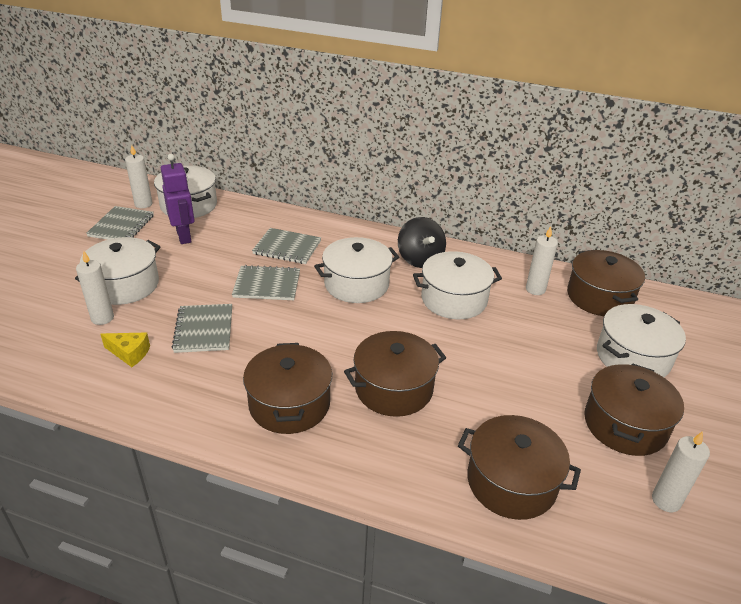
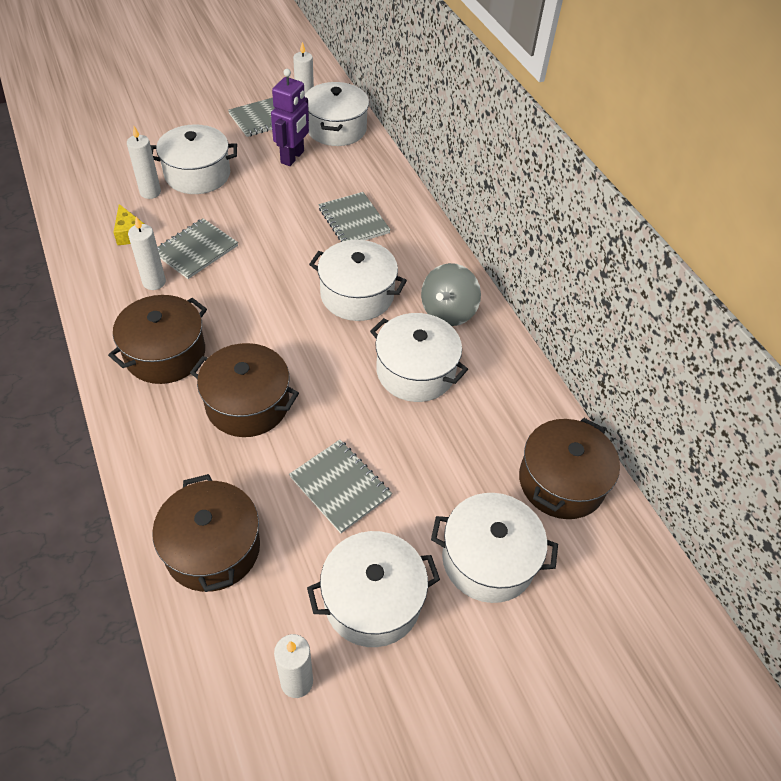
camera: 45 degrees right, 15 degrees up
grey notebook [232,265,300,300] -> grey notebook moved to [289,440,392,533]
black spinning top [398,217,446,268] -> grey spinning top [421,263,481,326]
white candle [526,226,558,295] -> white candle moved to [128,217,166,290]
brown pot [584,363,684,456] -> white pot [307,531,440,647]

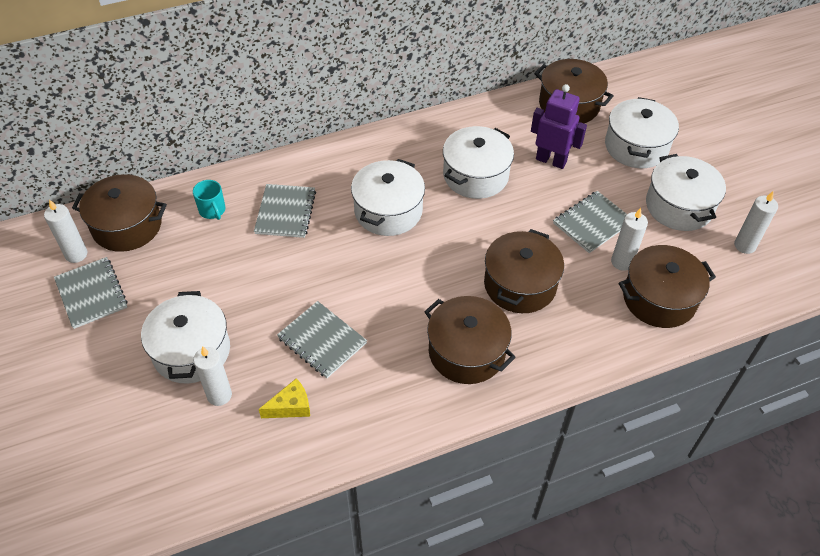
camera: 85 degrees left, 0 degrees up
white candle [128,217,166,290] -> white candle moved to [611,208,648,271]
purple robot [271,69,309,166] -> purple robot moved to [531,84,587,169]
white pot [305,82,369,146] -> brown pot [72,174,167,252]
grey notebook [319,192,391,242] -> grey notebook turned 60 degrees counterclockwise [254,184,316,238]
grey spinning top [421,263,481,326] -> none
none -> turquoise mug [193,180,225,220]

